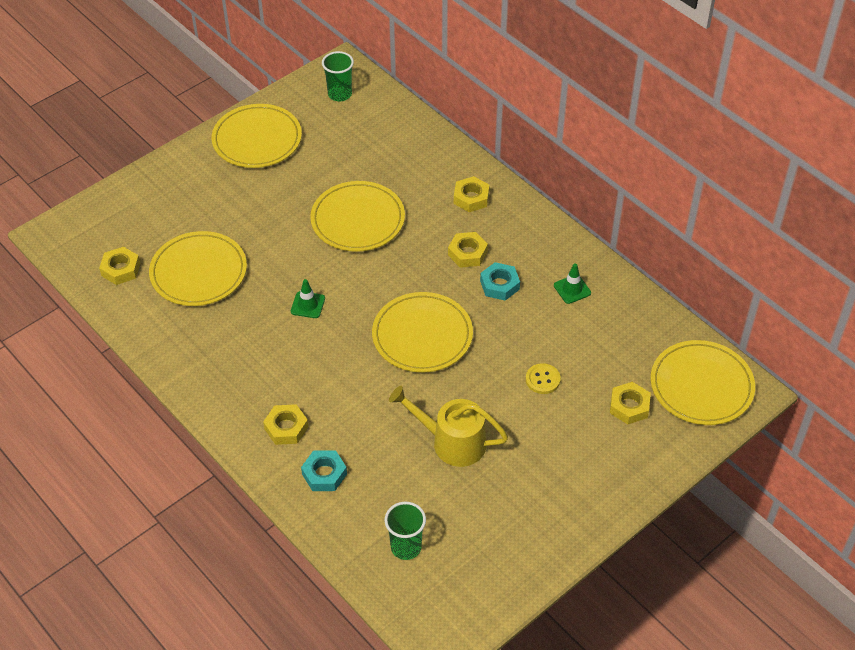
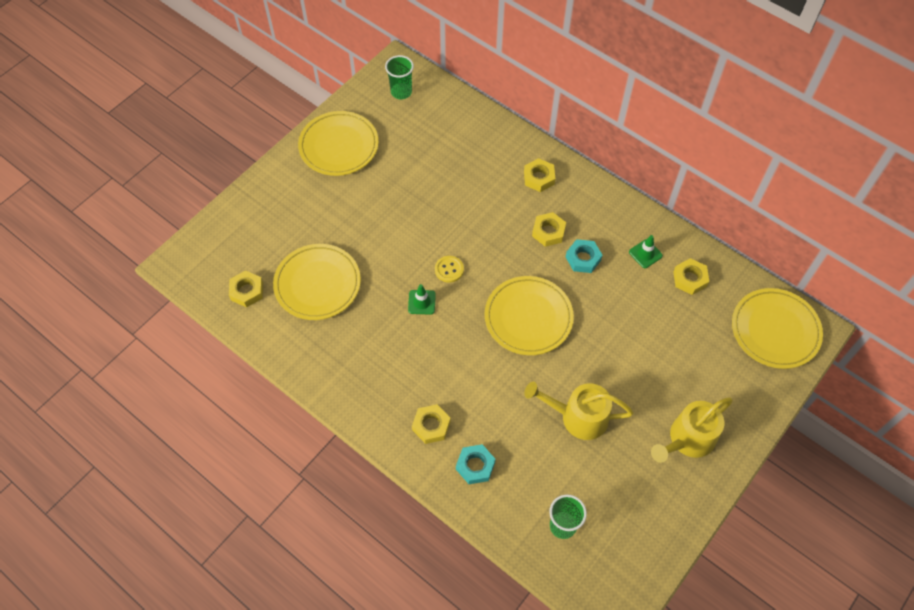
camera: 10 degrees left, 10 degrees up
yellow plate [310,181,405,252] -> none
yellow button [526,363,561,394] -> yellow button moved to [435,256,464,283]
yellow nut [610,382,651,424] -> yellow nut moved to [673,258,709,295]
none -> yellow watering can [651,397,733,463]

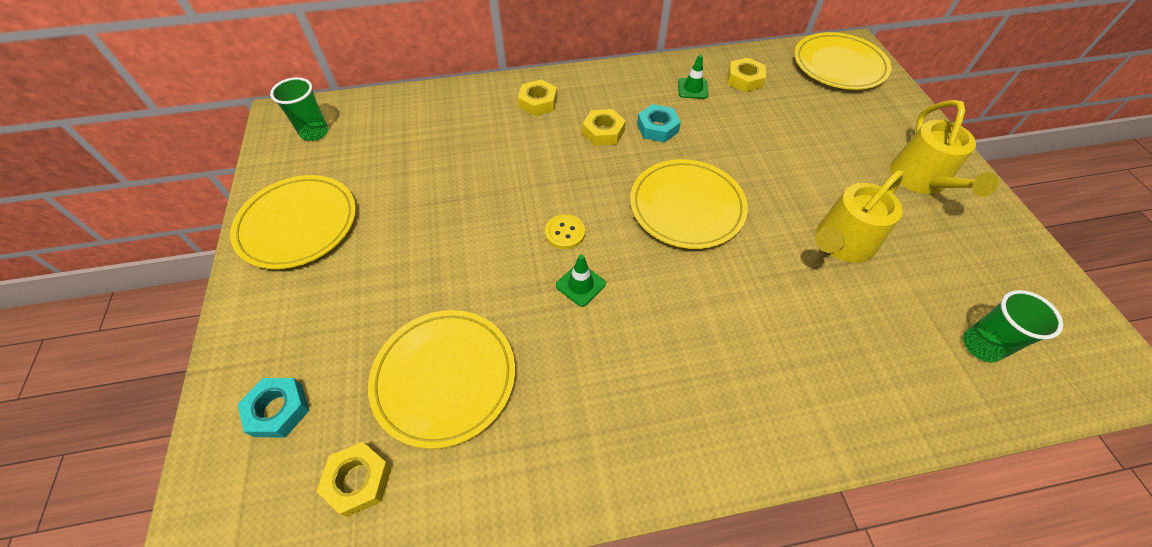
camera: 50 degrees left, 5 degrees down
yellow nut [412,404,451,444] -> none
turquoise nut [456,444,496,484] -> turquoise nut moved to [238,378,309,437]

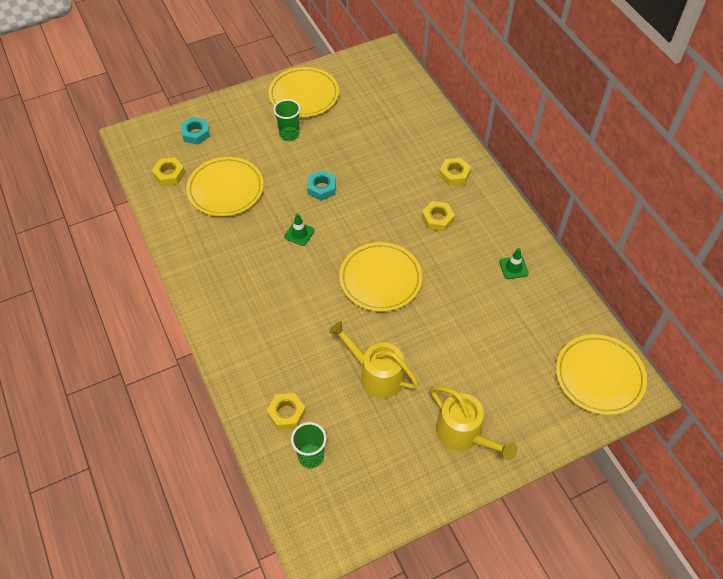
camera: 75 degrees right, 0 degrees up
green cup [270,77,329,141] -> green cup moved to [273,99,301,141]
yellow button [545,214,585,249] -> none
turquoise nut [637,104,681,143] -> turquoise nut moved to [307,170,336,201]
yellow nut [728,58,766,92] -> yellow nut moved to [267,393,306,430]
yellow watering can [890,100,999,197] -> yellow watering can turned 120 degrees counterclockwise [430,386,517,461]

